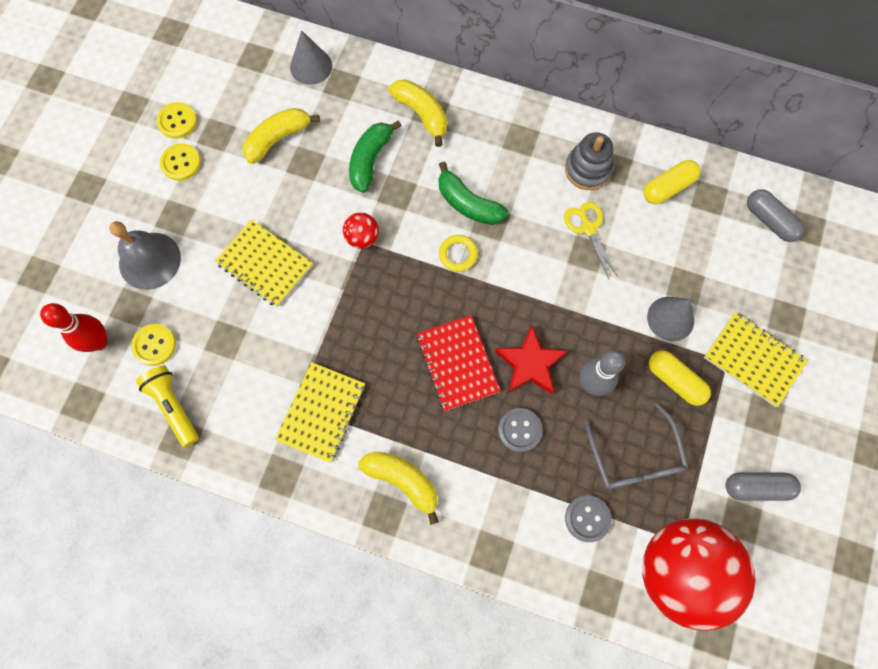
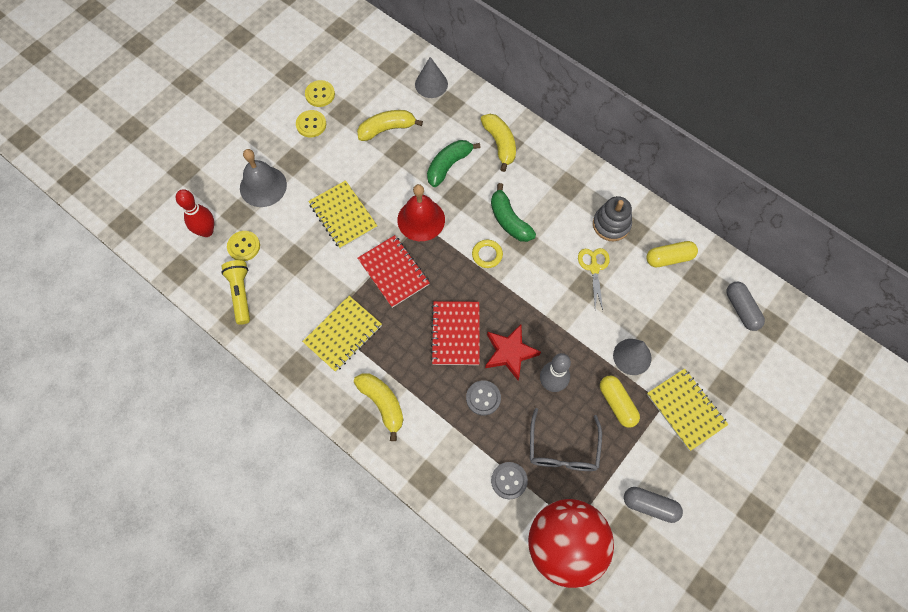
camera: 20 degrees right, 5 degrees down
red ball [343,212,379,249] -> red bell [397,184,445,241]
none -> red notebook [358,235,430,308]

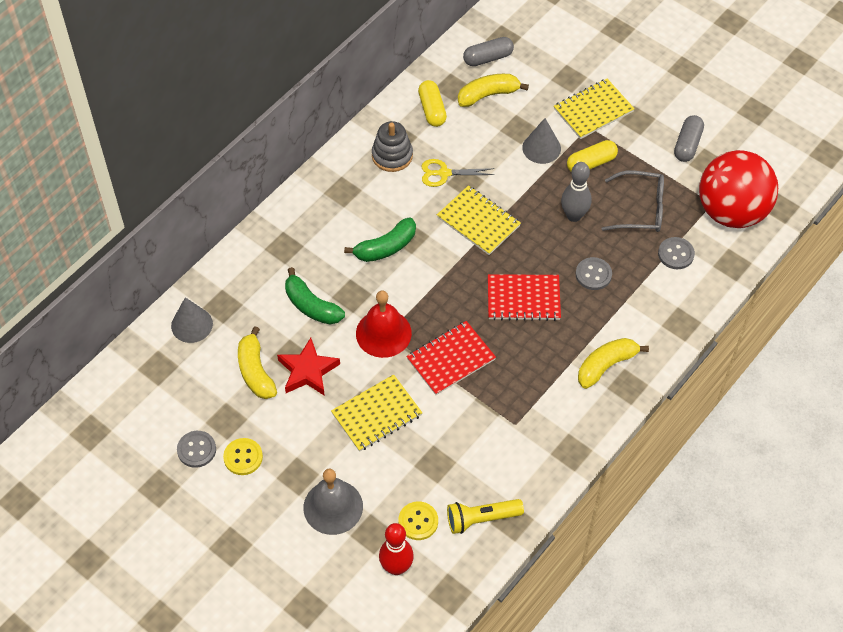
camera: 90 degrees left, 10 degrees down
yellow notebook [302,296,382,372] -> yellow notebook moved to [437,185,521,255]
yellow button [305,80,335,107] -> grey button [177,431,216,468]
yellow ring [472,240,503,268] -> none
yellow banana [481,114,516,172] -> yellow banana moved to [458,74,529,107]
red star [485,324,541,380] -> red star moved to [277,338,340,396]

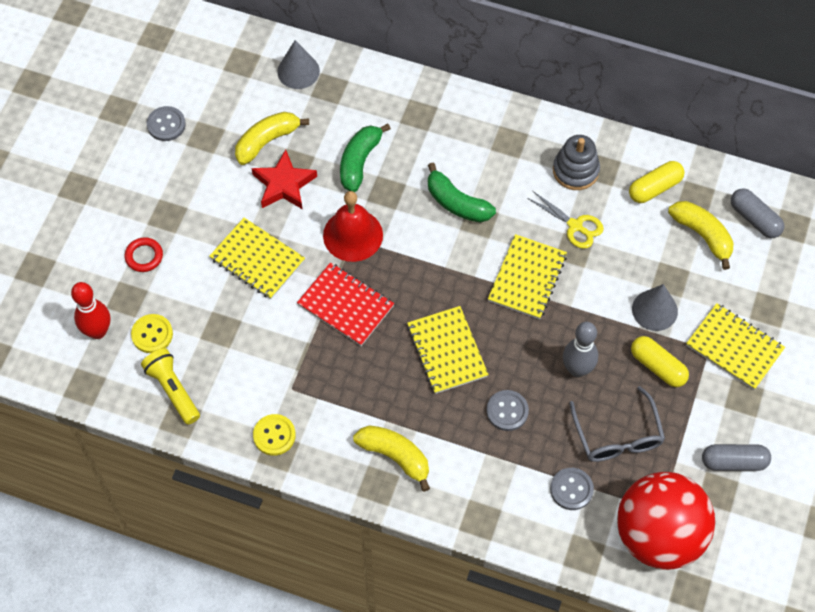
camera: 70 degrees right, 5 degrees up
yellow button [223,438,263,475] -> yellow button moved to [253,414,296,456]
grey bell [303,469,363,535] -> red ring [125,237,163,272]
yellow scissors [422,159,495,187] -> yellow scissors turned 150 degrees clockwise [527,191,604,249]
red notebook [488,274,561,321] -> yellow notebook [407,306,489,394]

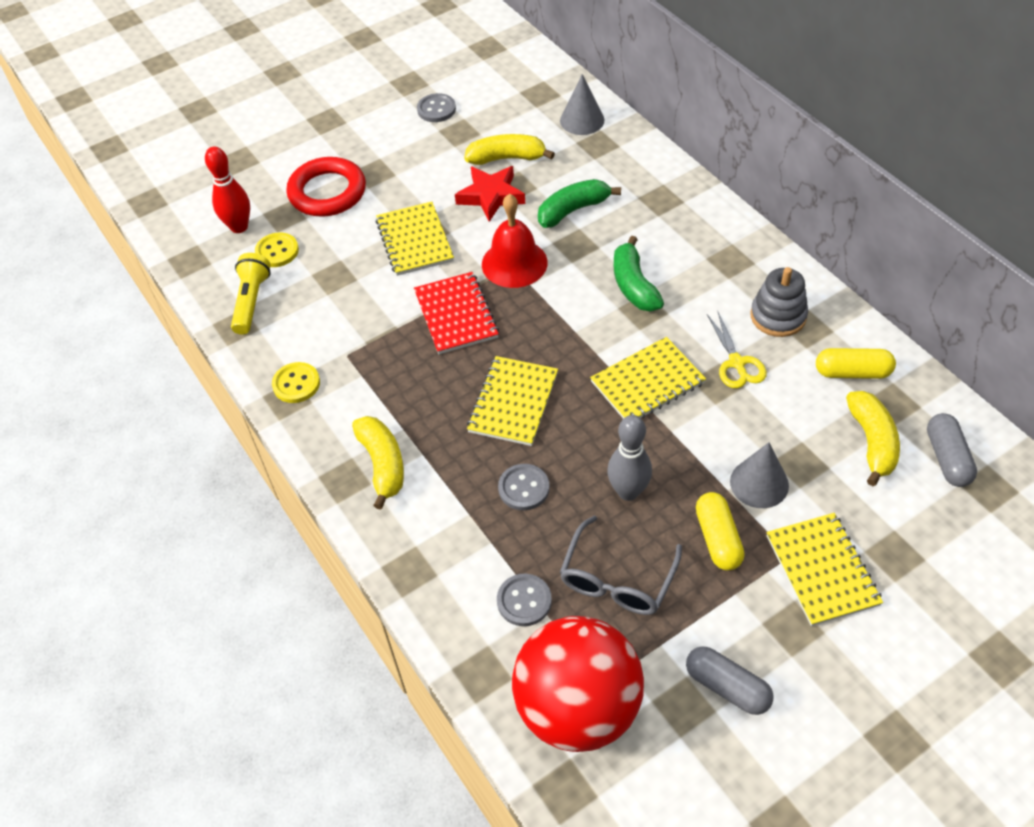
camera: 40 degrees right, 10 degrees down
red ring [125,237,163,272] -> red ring [286,157,366,217], size x2.01

